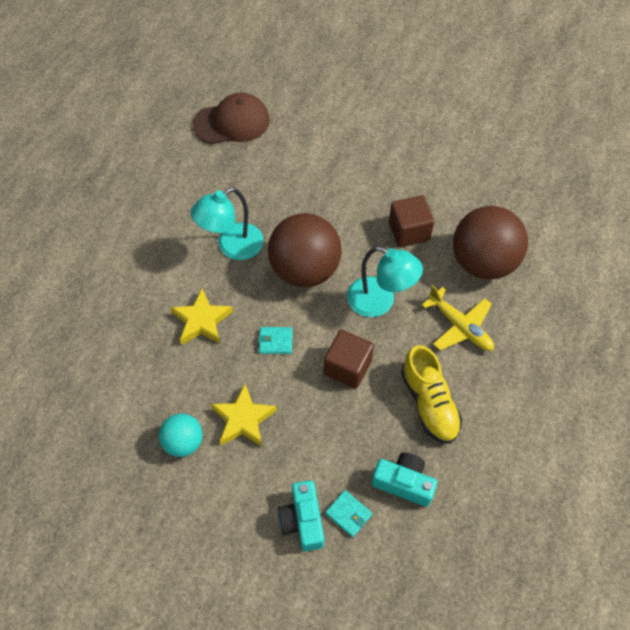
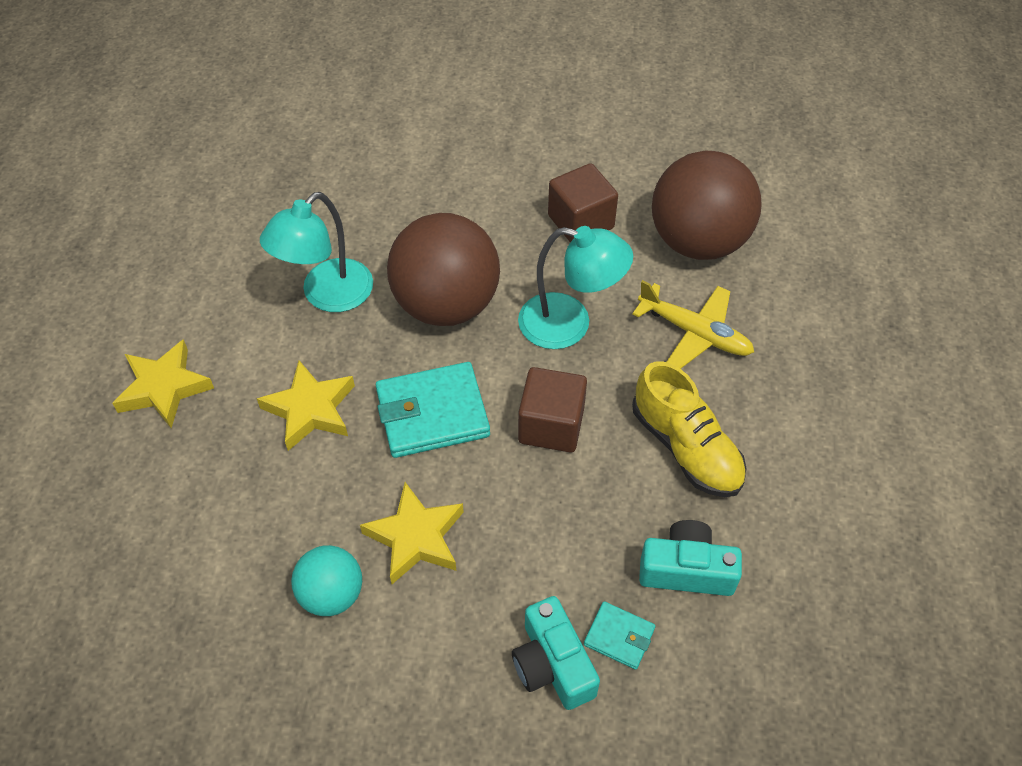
camera: 15 degrees left, 5 degrees down
brown cap [193,92,270,144] -> none
turquoise wallet [258,327,293,354] -> turquoise wallet [376,362,490,458], size x1.95
none -> yellow star [112,339,214,428]

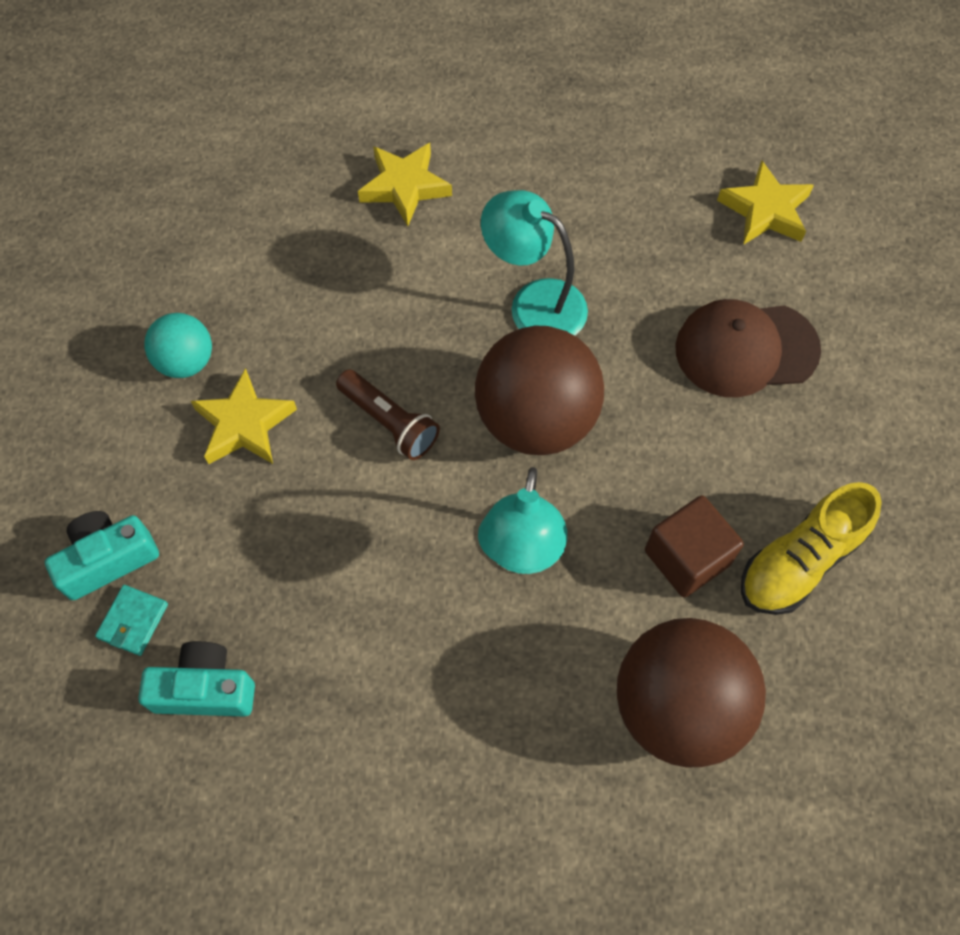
camera: 85 degrees right, 10 degrees up
yellow star [257,361,355,451] -> yellow star moved to [717,160,814,245]
turquoise wallet [376,362,490,458] -> brown flashlight [336,369,440,460]
brown cube [518,367,587,452] -> none
yellow plane [632,280,754,369] -> none
yellow shoe [632,361,747,497] -> yellow shoe moved to [741,482,882,615]
turquoise camera [639,520,742,596] -> turquoise camera turned 90 degrees counterclockwise [138,641,255,717]
none -> brown cap [675,299,821,398]

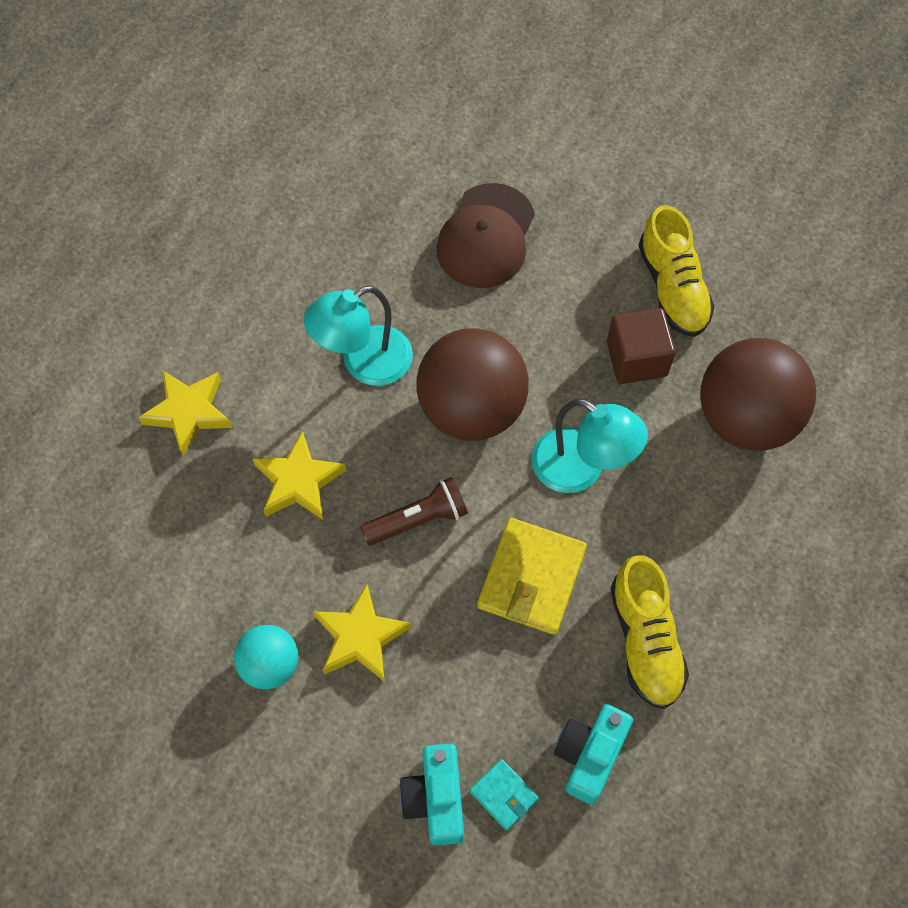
camera: 65 degrees left, 0 degrees up
yellow star [717,160,814,245] -> yellow star moved to [252,431,347,520]
none -> yellow wallet [477,518,587,635]
none -> yellow shoe [610,555,689,709]

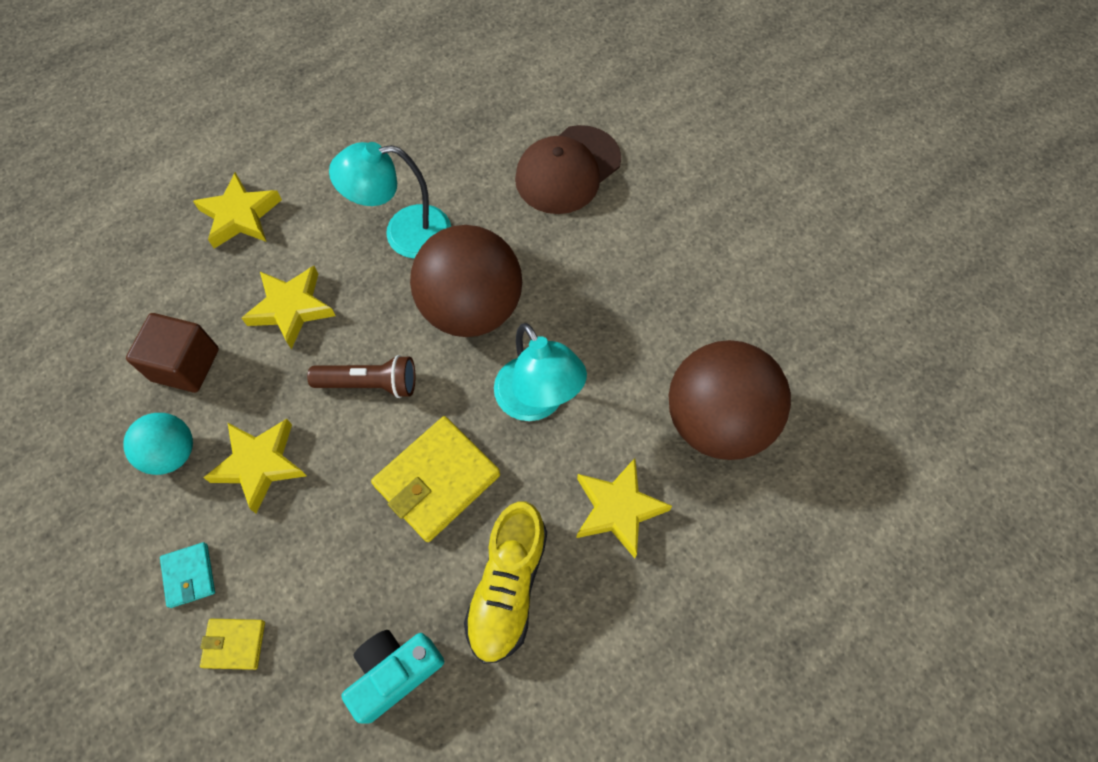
camera: 25 degrees right, 0 degrees up
turquoise camera [399,744,464,846] -> yellow wallet [200,619,265,670]
turquoise wallet [470,759,539,831] -> turquoise wallet moved to [160,542,215,608]
brown cube [607,308,676,384] -> brown cube moved to [126,313,219,393]
yellow shoe [639,205,714,337] -> none
none -> yellow star [576,458,672,558]

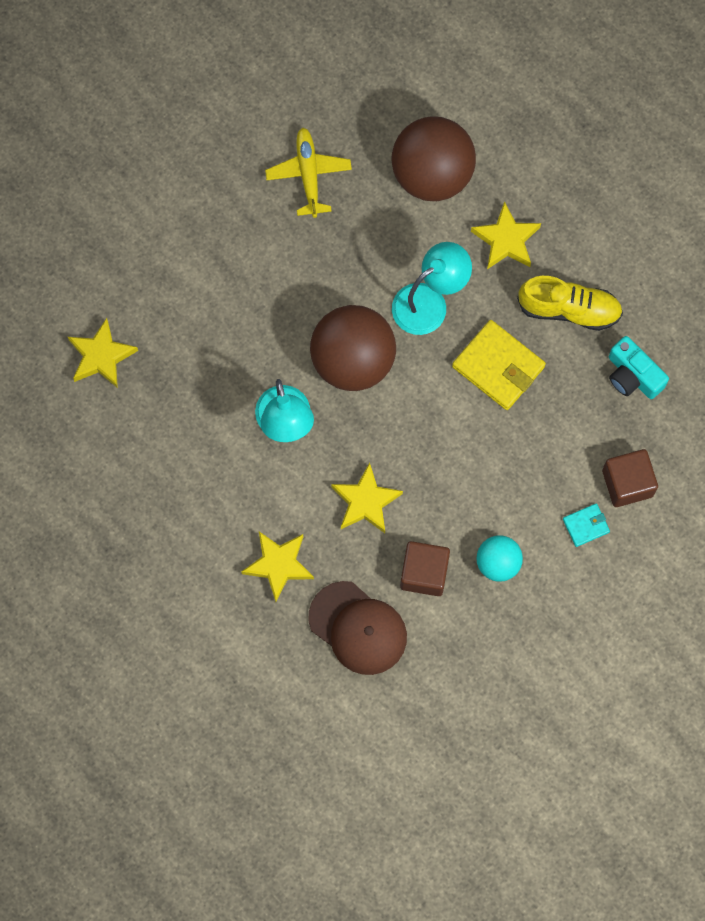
camera: 95 degrees left, 10 degrees up
yellow wallet [200,619,265,670] -> brown cube [602,449,658,507]
yellow star [203,419,307,513] -> yellow star moved to [68,318,138,388]
brown flashlight [307,355,415,398] -> none
brown cap [515,125,621,214] -> brown cap moved to [309,581,407,675]
none -> yellow plane [265,127,352,218]

